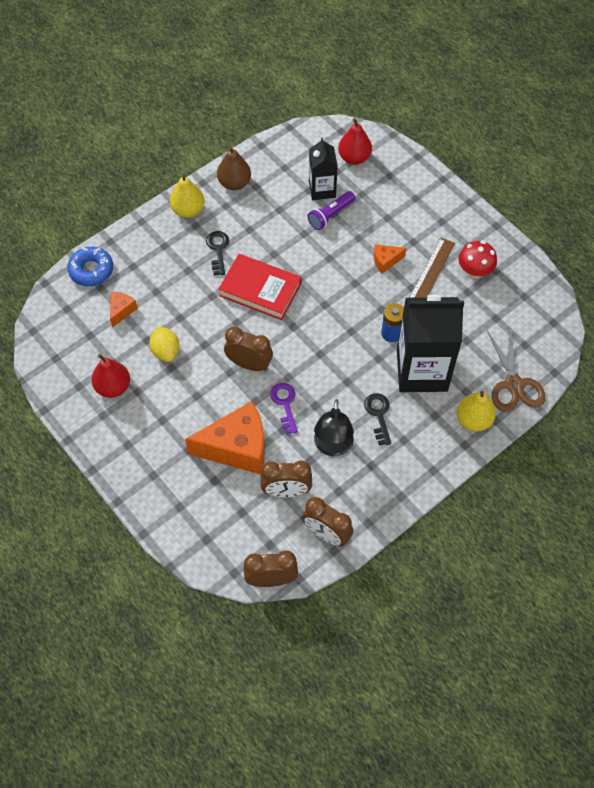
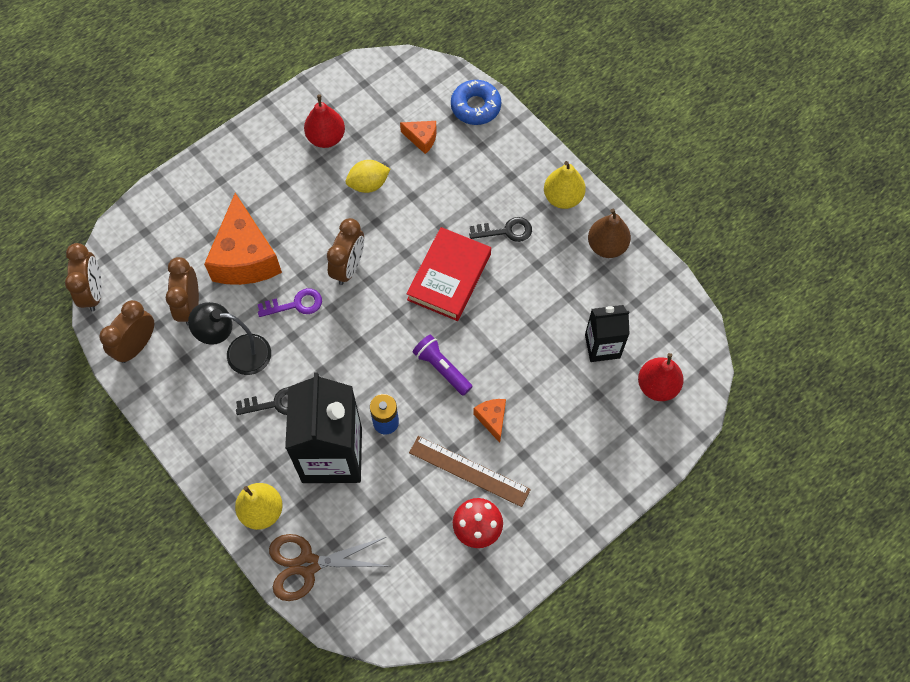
camera: 90 degrees right, 5 degrees up
purple flashlight [308,191,355,230] -> purple flashlight moved to [413,335,473,396]

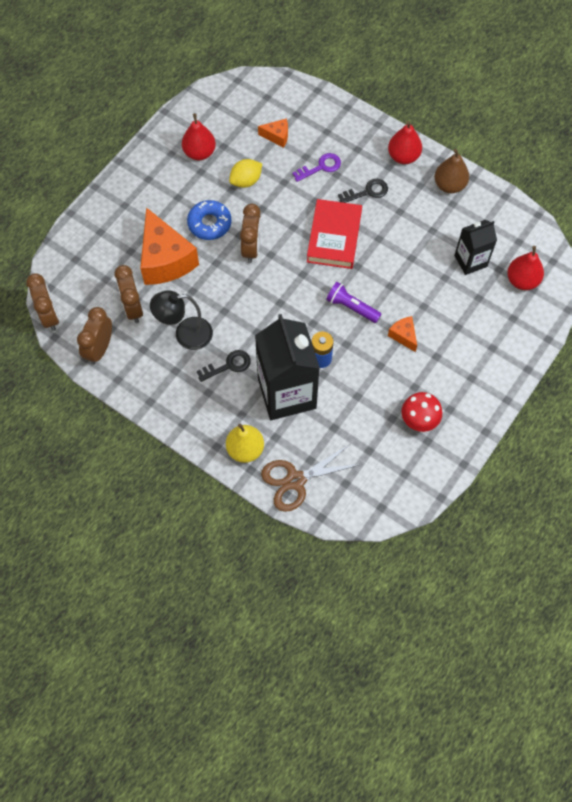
camera: 15 degrees left, 0 degrees up
purple key [258,288,322,317] -> purple key moved to [293,153,341,182]
brown ruler [409,436,531,507] -> none
blue donut [451,80,501,125] -> blue donut moved to [187,200,232,240]
yellow pear [544,161,586,209] -> red pear [388,121,422,164]

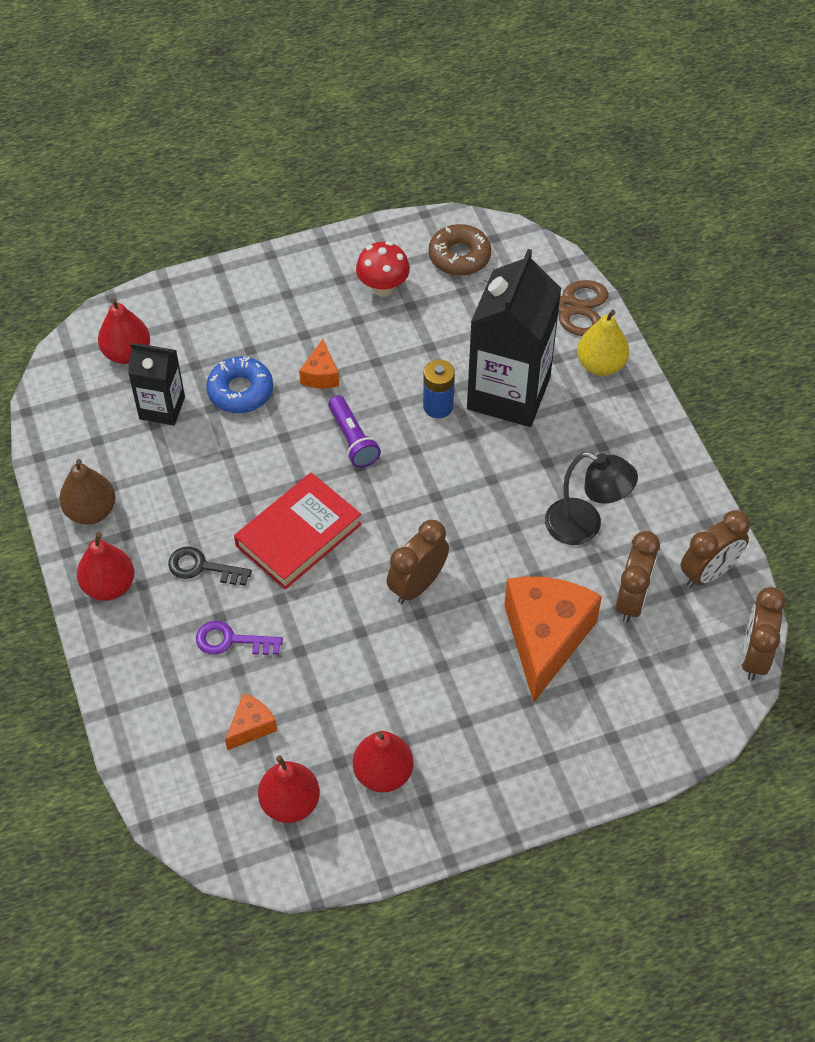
camera: 145 degrees left, 10 degrees down
blue donut [187,200,232,240] -> blue donut moved to [206,356,273,413]
black key [197,350,251,382] -> none
yellow lemon [229,159,262,188] -> none
orange cheese [258,118,288,148] -> orange cheese turned 90 degrees clockwise [225,693,277,751]
none -> red pear [258,755,320,823]
none -> brown donut [429,224,491,276]

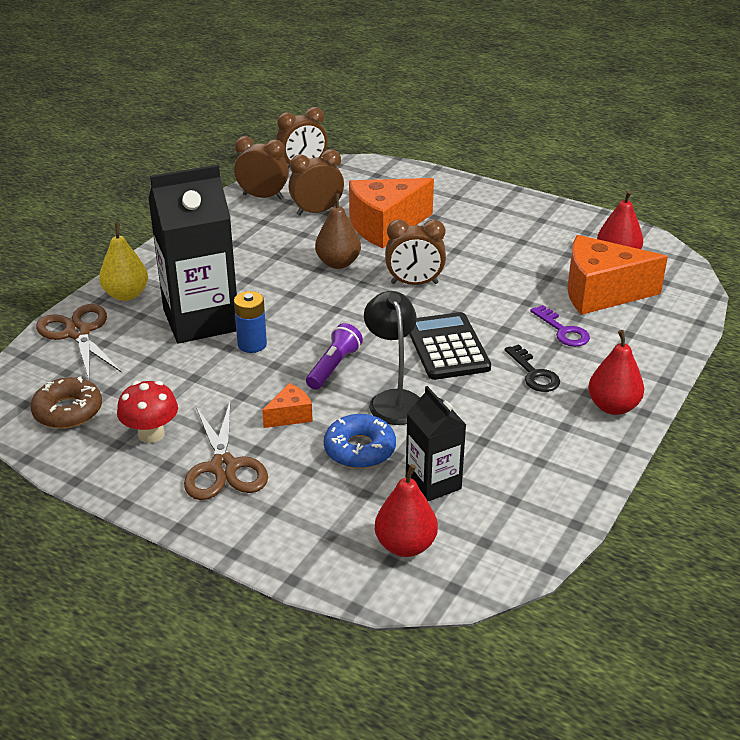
camera: 130 degrees left, 20 degrees down
brown pear [59,459,115,525] -> brown pear moved to [315,193,361,269]
orange cheese [225,693,277,751] -> orange cheese [567,235,668,315], size x2.19
red book [234,472,362,589] -> black calculator [409,312,491,380]
red pear [353,731,413,793] -> none
black lamp [545,452,638,545] -> black lamp moved to [364,291,420,425]
none -> brown scissors [184,402,268,500]

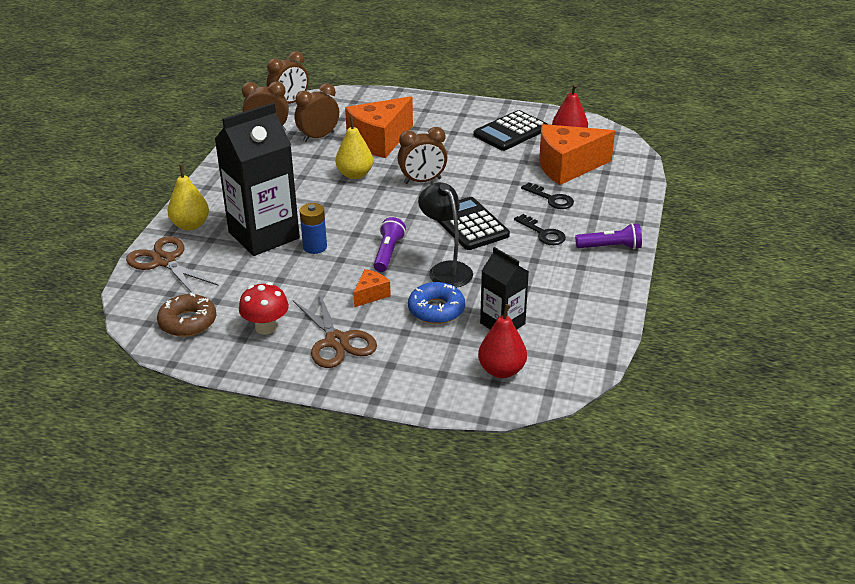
camera: 15 degrees left, 0 degrees up
brown pear [315,193,361,269] -> yellow pear [335,117,373,179]
purple key [530,305,590,347] -> black key [521,182,574,209]
red pear [588,330,644,415] -> purple flashlight [575,223,642,250]
none -> black calculator [473,110,548,151]

